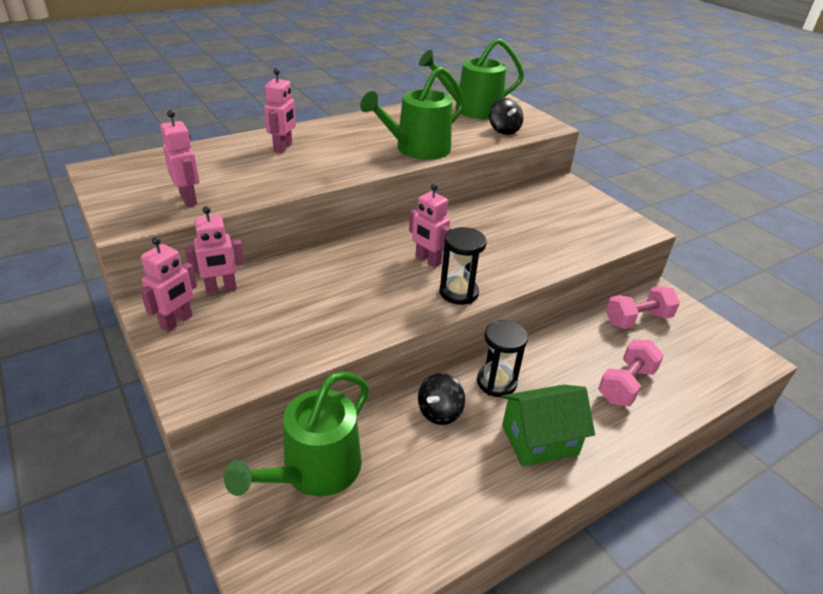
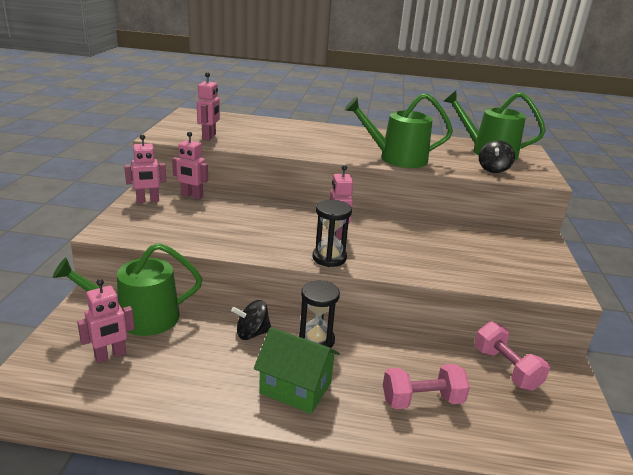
camera: 40 degrees right, 10 degrees down
pink robot [264,68,296,153] -> pink robot moved to [77,279,135,363]
pink dumbbell [606,286,680,329] -> pink dumbbell turned 45 degrees clockwise [475,321,550,391]

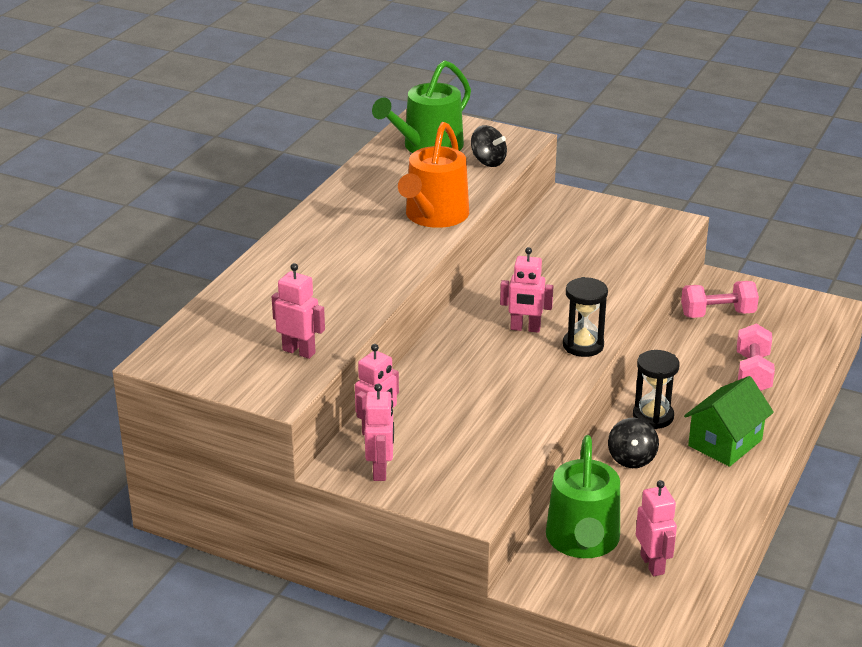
camera: 70 degrees left, 5 degrees up
green watering can [345,93,453,168] -> orange watering can [398,122,469,228]

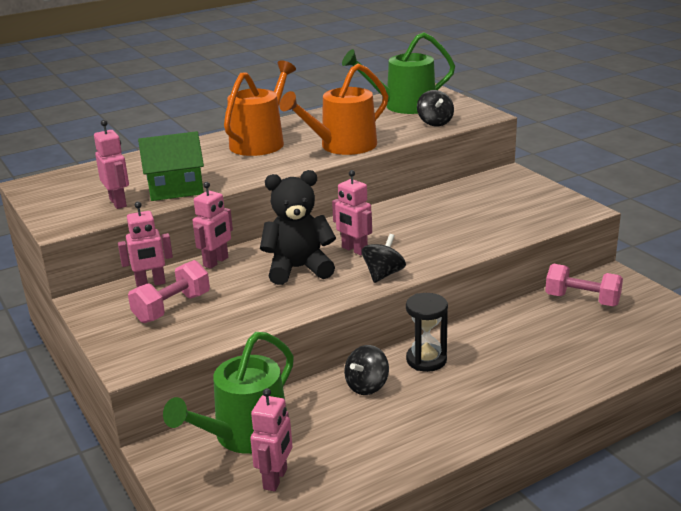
camera: 35 degrees right, 5 degrees down
pink robot [365,384,394,481] -> pink robot moved to [193,182,233,269]
black hourglass [563,277,608,357] -> black spinning top [362,234,406,283]
green house [684,376,774,467] -> green house moved to [138,131,204,201]
pink dumbbell [737,324,775,391] -> pink dumbbell moved to [128,260,210,323]
none -> orange watering can [224,60,296,156]
none -> black teddy bear [260,170,336,285]

